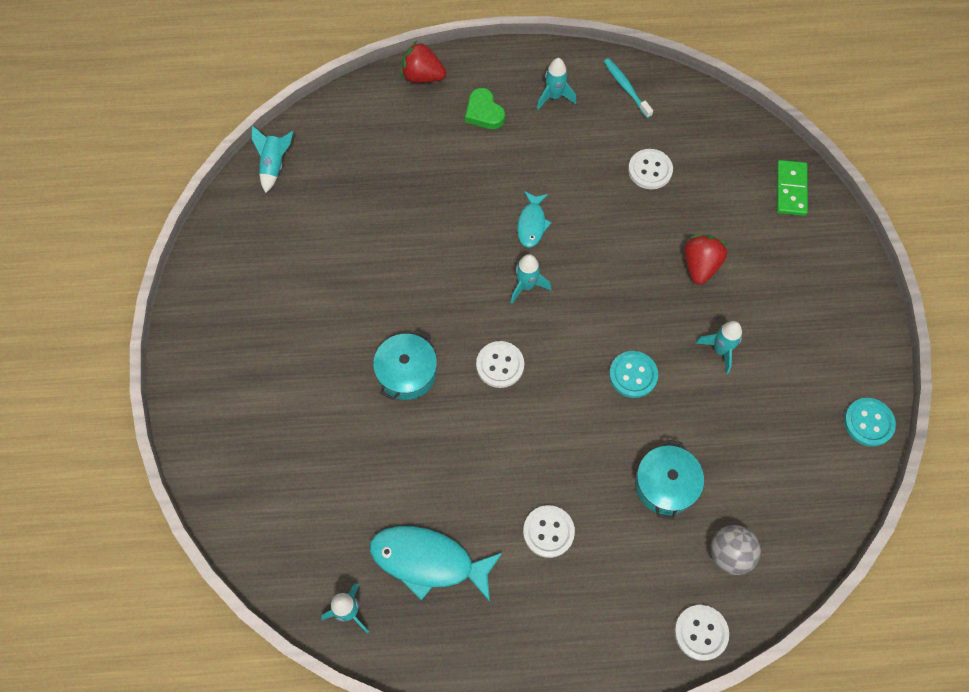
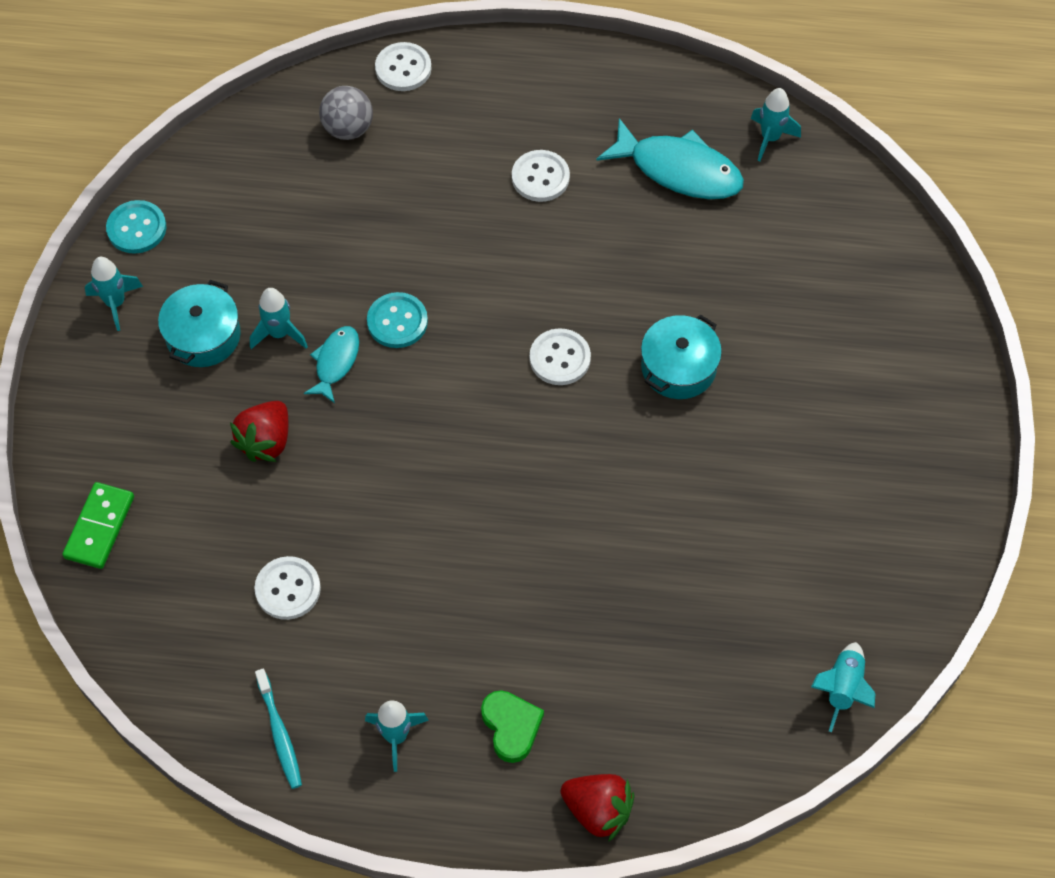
camera: 170 degrees left, 5 degrees down
turquoise rocket [510,254,551,304] -> turquoise rocket moved to [85,257,143,331]
turquoise fish [517,191,552,248] -> turquoise fish moved to [304,326,359,403]
turquoise pot [635,439,704,520] -> turquoise pot moved to [158,280,241,367]

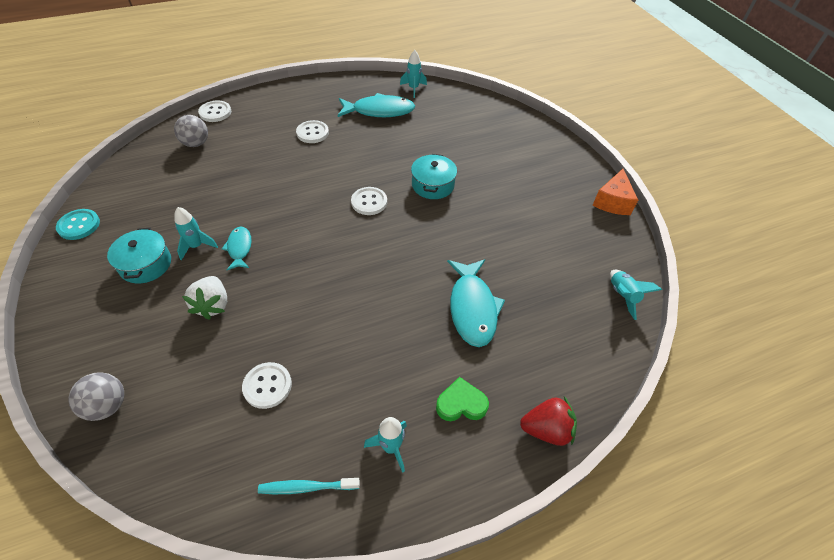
camera: 30 degrees left, 10 degrees down
green domino [62,482,134,569] -> grey ball [69,372,124,421]
turquoise rocket [85,257,143,331] -> none
red strawberry [230,401,288,462] -> white strawberry [182,276,227,320]
turquoise toothbrush [255,669,302,789] -> turquoise toothbrush turned 135 degrees clockwise [258,478,360,494]
turquoise button [367,292,428,348] -> none
green heart [481,690,544,763] -> green heart turned 45 degrees counterclockwise [436,377,489,421]
none -> turquoise fish [447,259,505,347]
none -> orange cheese [593,169,638,215]

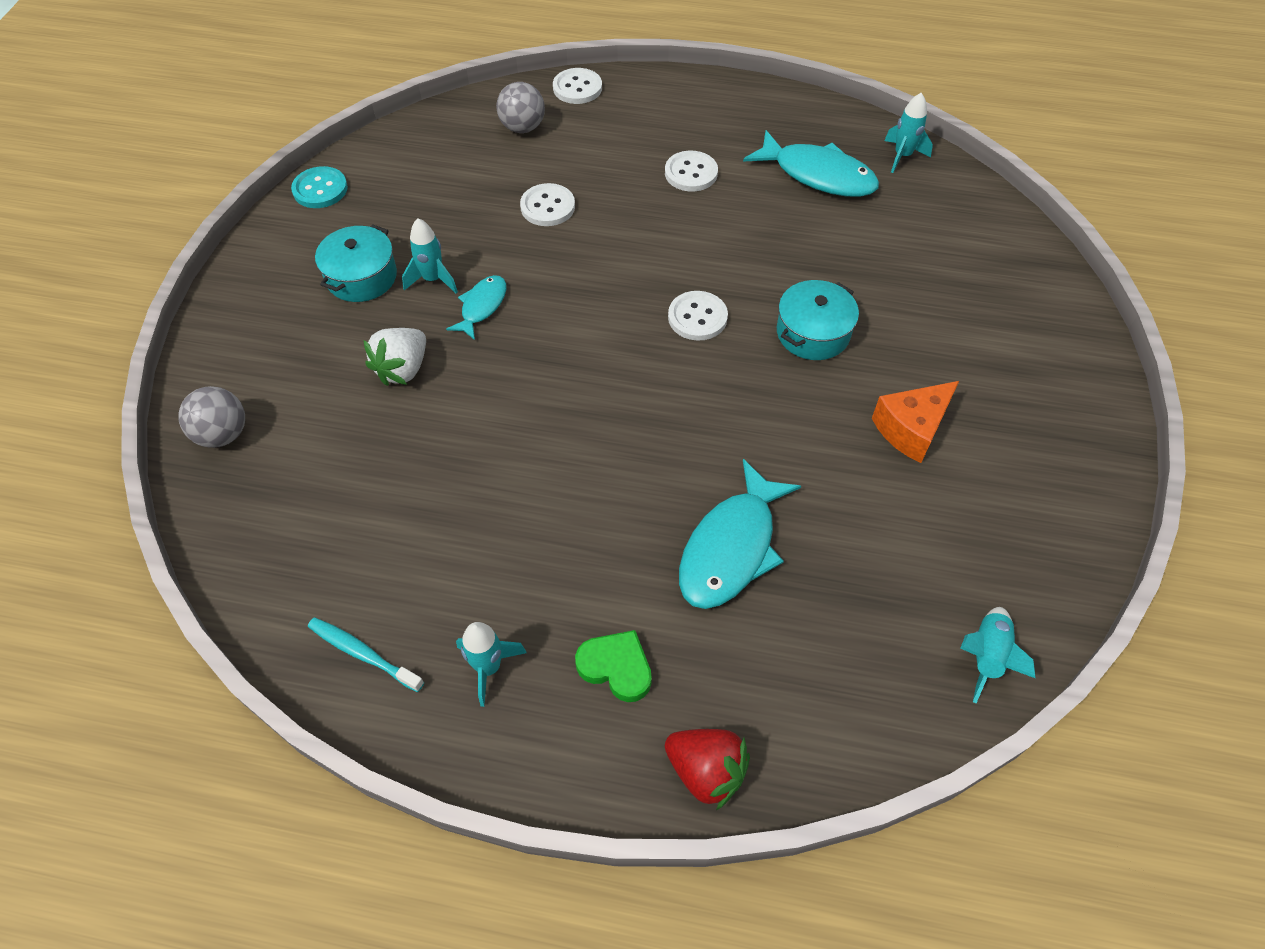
camera: 35 degrees right, 5 degrees up
white button [242,362,292,409] -> white button moved to [520,183,575,226]
orange cheese [593,169,638,215] -> orange cheese moved to [872,381,959,463]

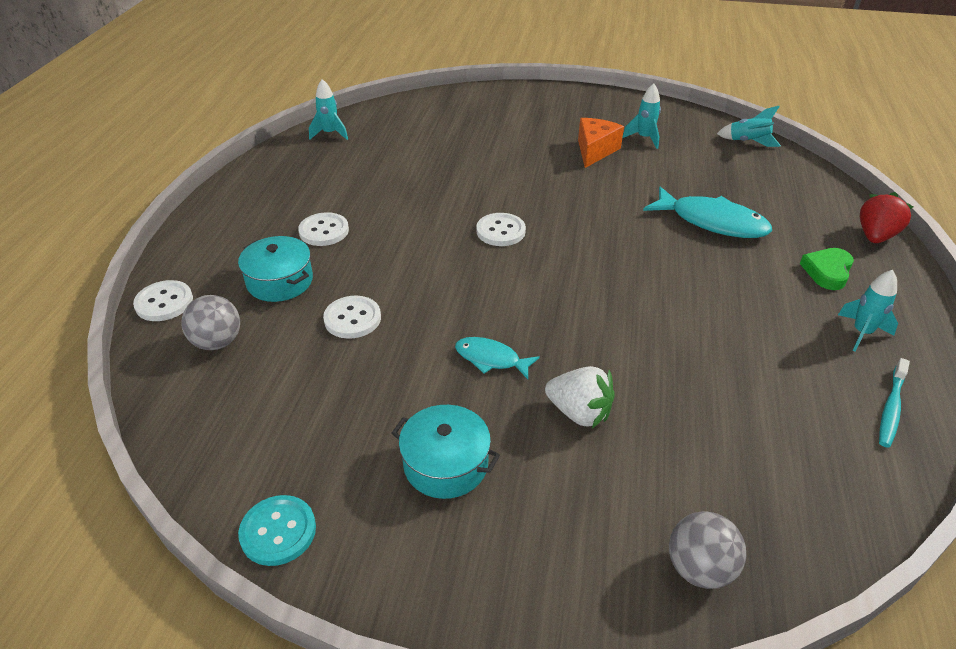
camera: 90 degrees left, 15 degrees down
turquoise rocket [402,218,458,293] -> turquoise rocket moved to [622,83,661,149]
turquoise fish [743,130,879,197] -> none
turquoise pot [777,280,859,360] -> turquoise pot moved to [238,236,313,302]
orange cheese [872,381,959,463] -> orange cheese turned 120 degrees counterclockwise [578,118,624,168]

